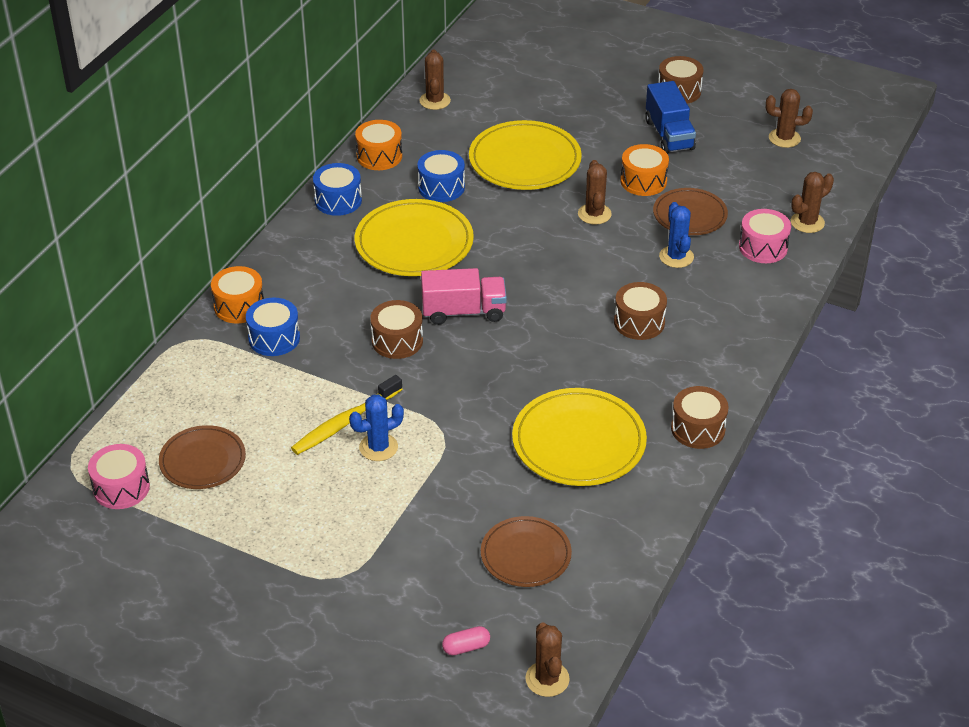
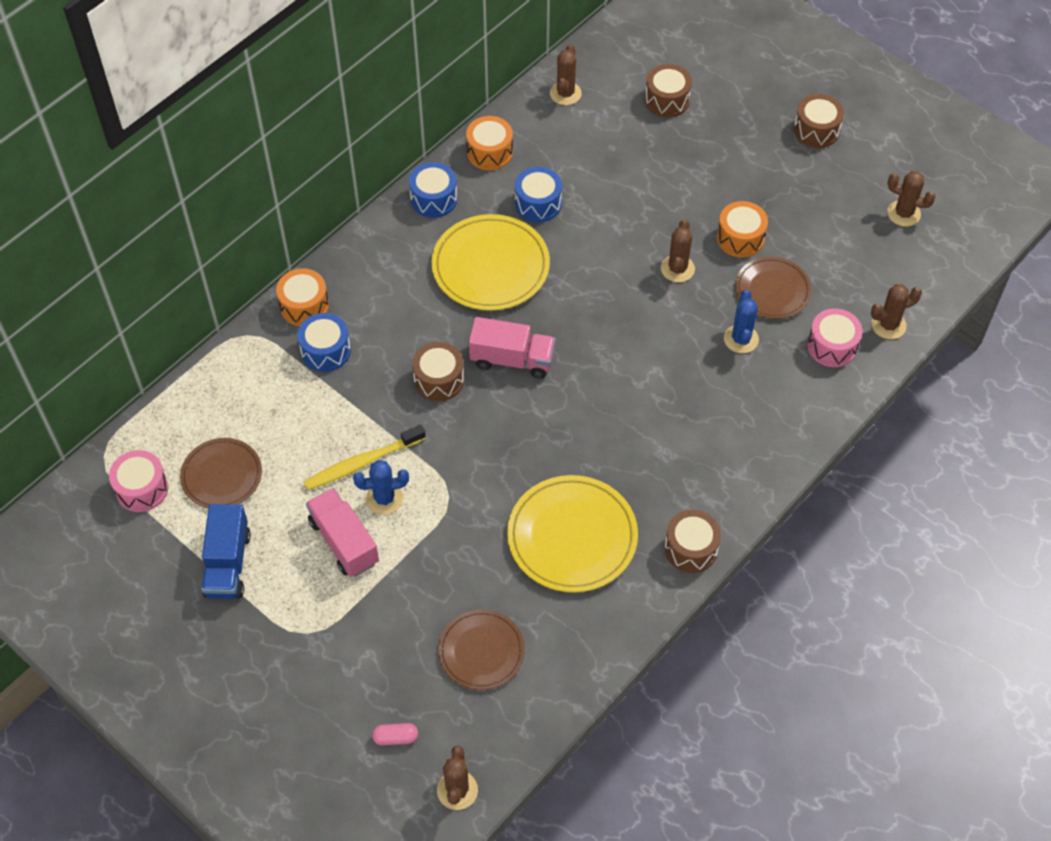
camera: 15 degrees right, 15 degrees up
yellow plate [469,120,582,190] -> none
brown drum [614,282,667,340] -> brown drum moved to [645,64,692,118]
blue truck [645,81,696,154] -> blue truck moved to [201,504,251,599]
none -> pink truck [306,488,379,577]

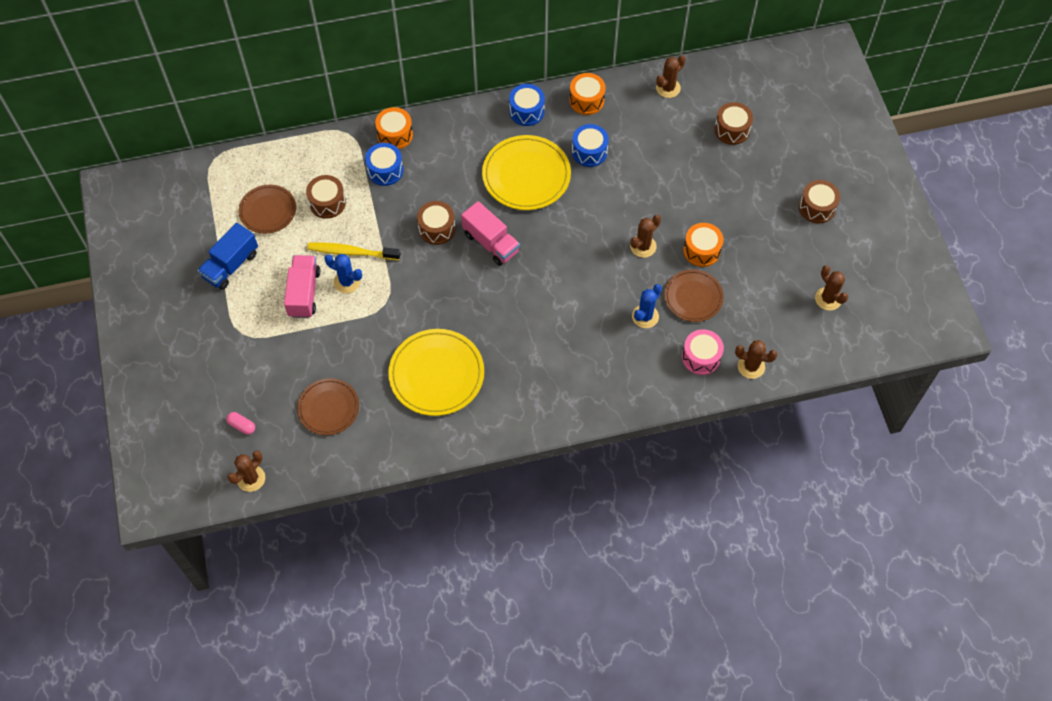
camera: 35 degrees right, 5 degrees up
pink drum [109,450,168,512] -> none
brown drum [664,510,721,573] -> brown drum moved to [306,175,346,219]

